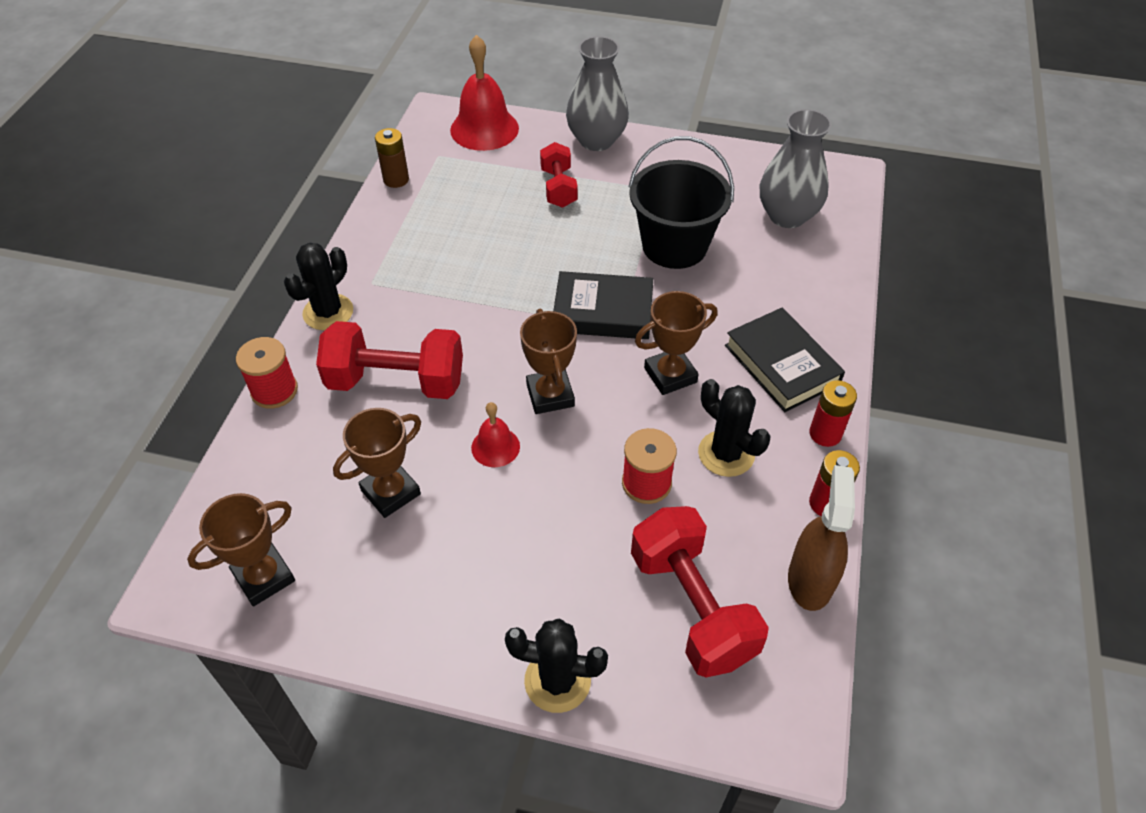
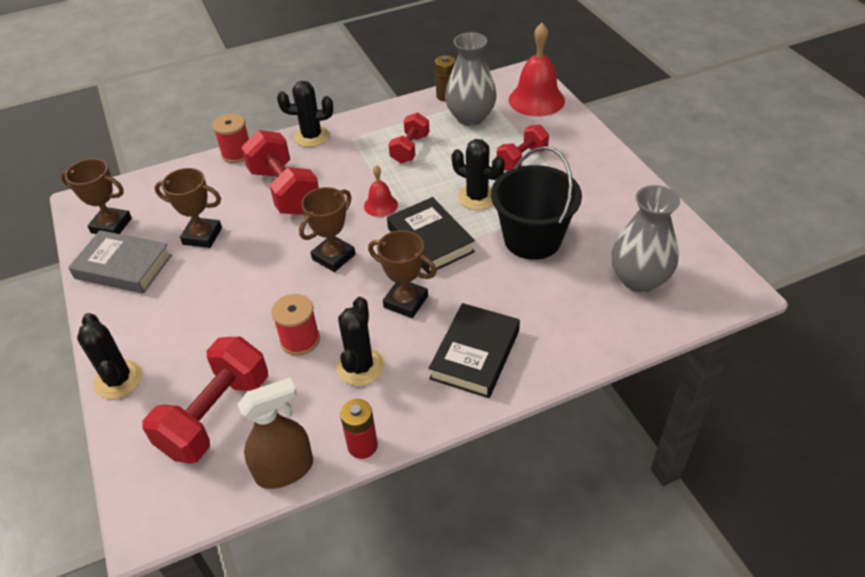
camera: 55 degrees right, 5 degrees down
red bell [471,402,520,467] -> red bell moved to [364,165,398,217]
grey vase [566,36,629,151] -> grey vase moved to [445,32,496,126]
red battery [809,380,857,447] -> none
none -> grey book [68,230,172,294]
none -> red dumbbell [388,112,429,164]
none -> black cactus [452,139,505,210]

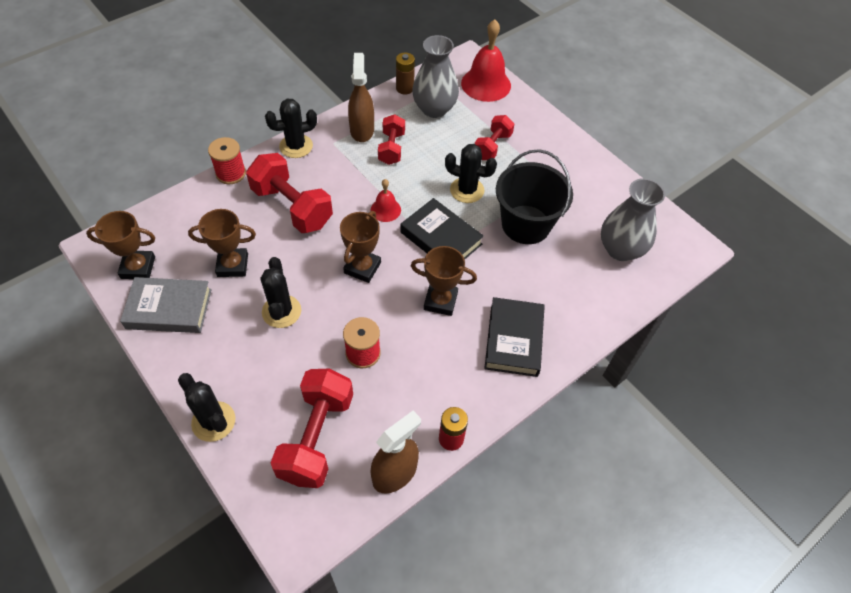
camera: 20 degrees left, 10 degrees up
black cactus [337,297,385,386] -> black cactus moved to [261,257,301,328]
none -> brown spray bottle [348,53,374,142]

